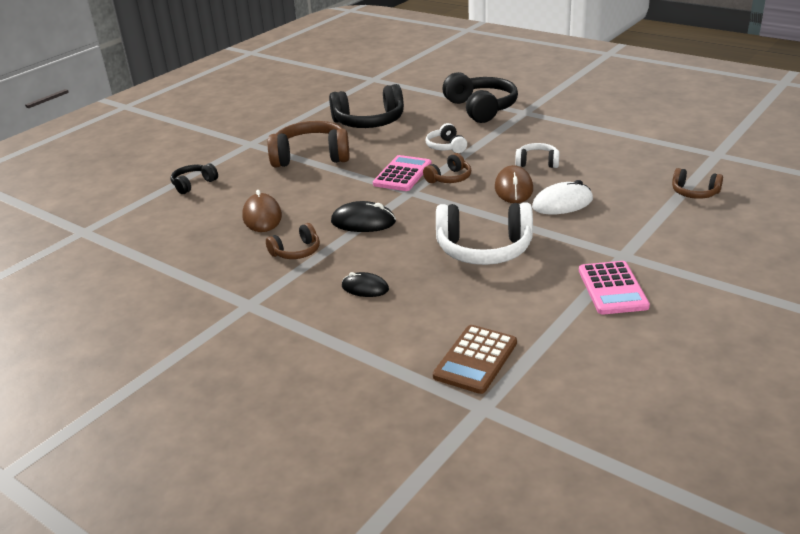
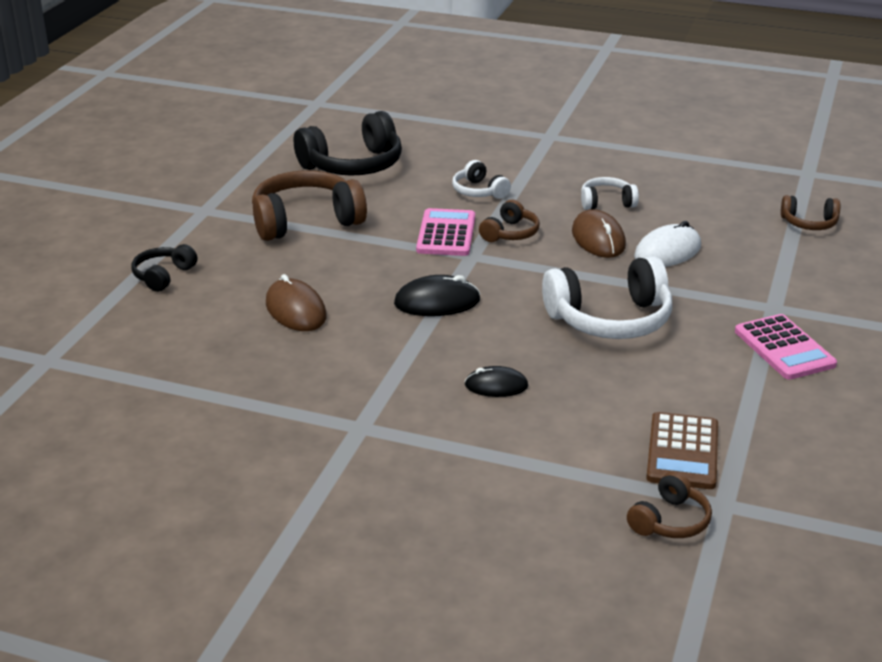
camera: 20 degrees left, 0 degrees up
brown headphones [266,223,320,259] -> brown headphones moved to [627,471,712,538]
black headphones [442,72,518,123] -> none

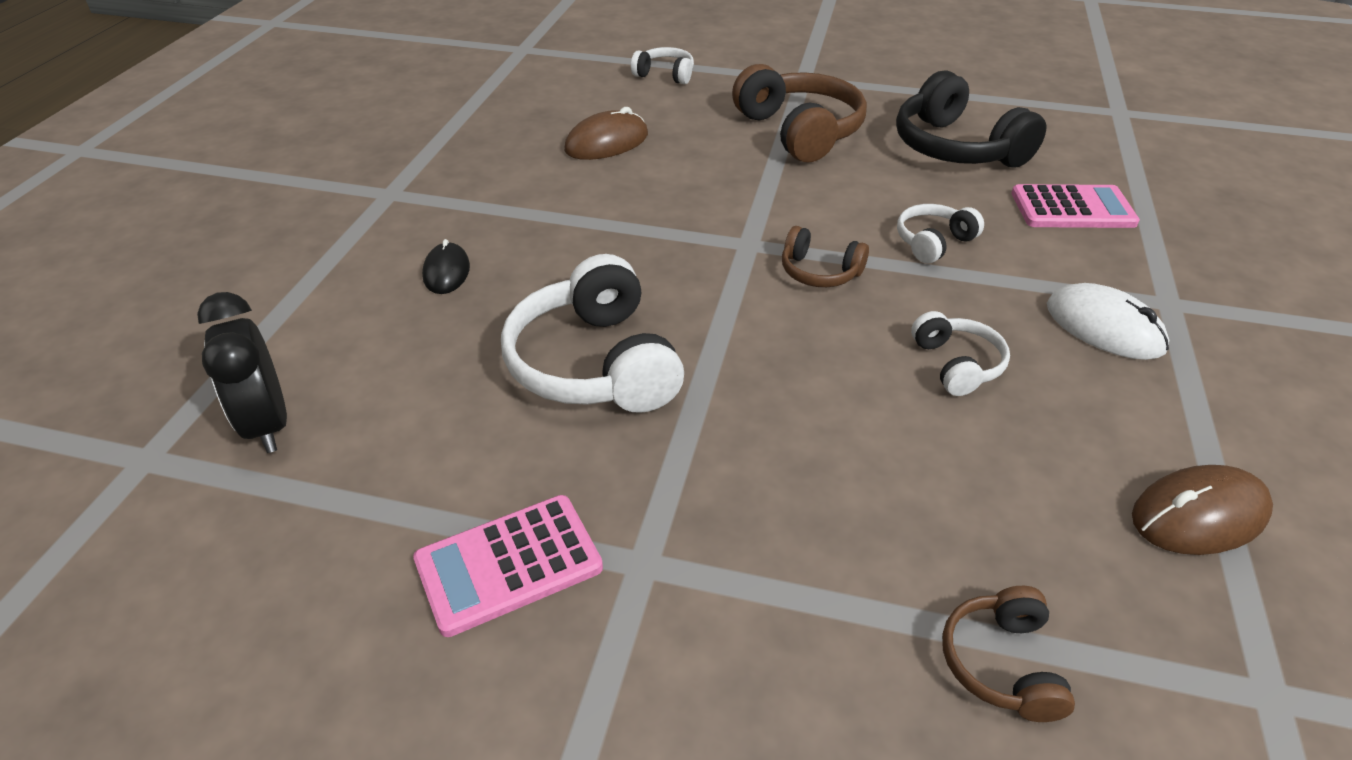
camera: 85 degrees right, 10 degrees up
black headphones [131,244,197,292] -> white headphones [631,47,694,84]
black mouse [394,275,480,316] -> none
pink calculator [416,208,475,256] -> pink calculator moved to [1012,184,1140,228]
brown mouse [572,209,626,258] -> brown mouse moved to [1132,465,1273,555]
brown headphones [627,471,712,538] -> none
white mouse [634,221,701,267] -> white mouse moved to [1047,283,1169,360]
brown calculator [646,412,718,489] -> black clock [197,292,287,453]

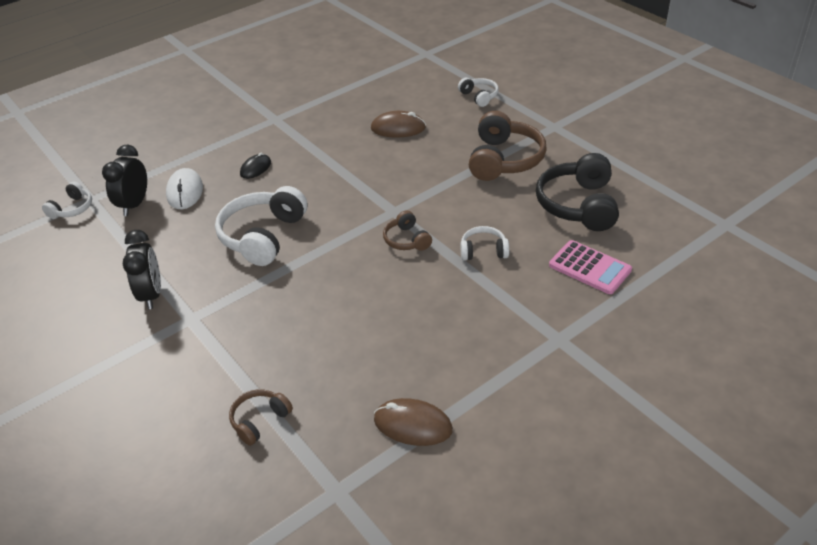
camera: 40 degrees right, 0 degrees up
pink calculator [413,495,603,637] -> black clock [123,230,161,309]
white headphones [911,311,1010,396] -> white headphones moved to [42,182,92,219]
white mouse [1047,283,1169,360] -> white mouse moved to [166,168,203,209]

